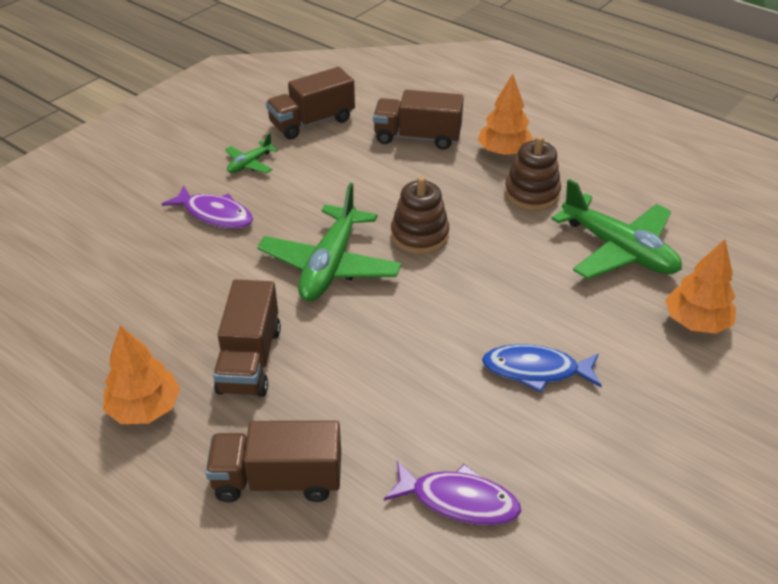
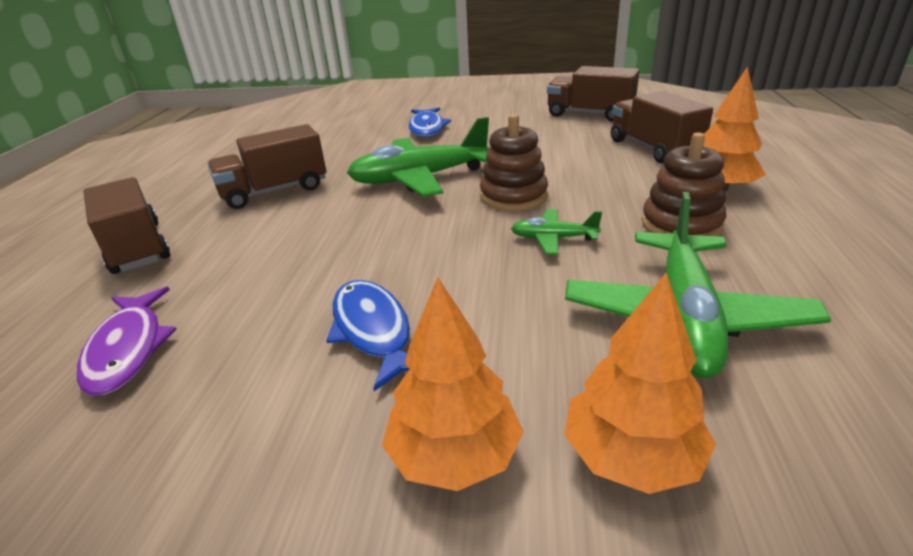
camera: 60 degrees right, 10 degrees down
orange tree [103,325,181,424] -> orange tree moved to [382,277,524,491]
purple fish [162,185,253,229] -> blue fish [409,107,451,137]
green plane [225,133,278,173] -> green plane moved to [511,209,602,255]

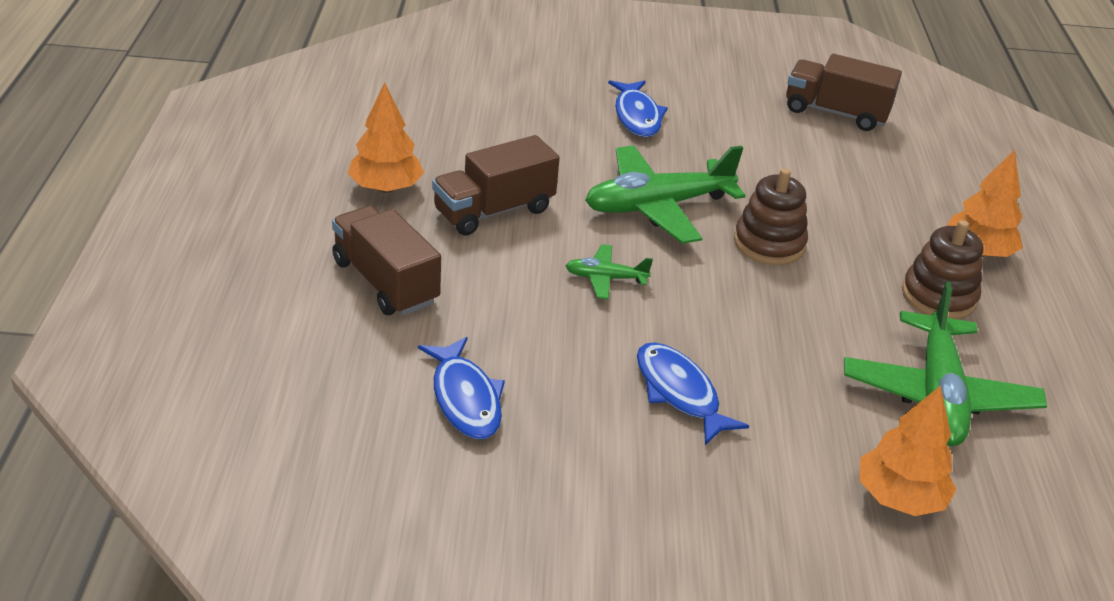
camera: 10 degrees left, 5 degrees up
purple fish [77,287,176,396] -> blue fish [418,337,505,439]
orange tree [382,277,524,491] -> orange tree moved to [348,83,424,193]
green plane [511,209,602,255] -> green plane moved to [566,244,653,299]
brown truck [611,91,713,164] -> none

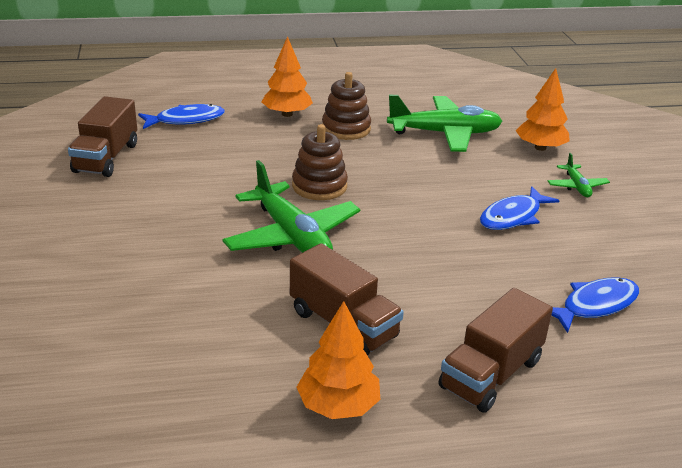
camera: 100 degrees left, 5 degrees down
green plane [566,244,653,299] -> green plane moved to [548,153,610,197]
blue fish [608,80,668,137] -> blue fish moved to [138,104,225,129]

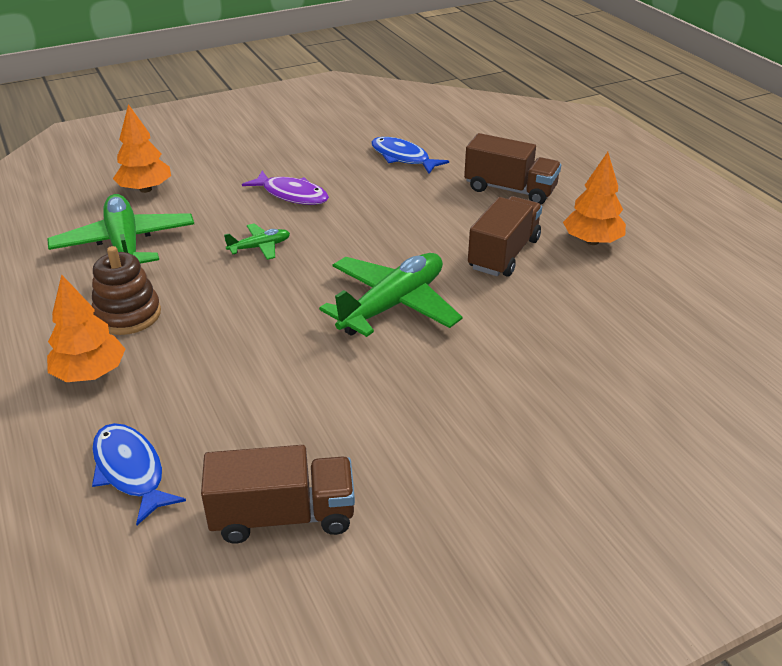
camera: 105 degrees left, 5 degrees up
brown stacking toy [292,124,348,200] -> none
blue fish [480,186,560,230] -> purple fish [242,171,329,205]
green plane [548,153,610,197] -> green plane moved to [224,223,290,260]

